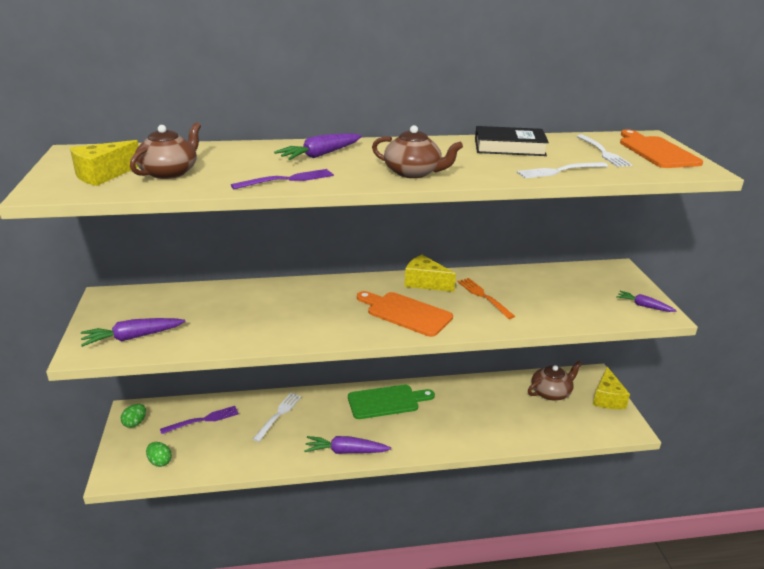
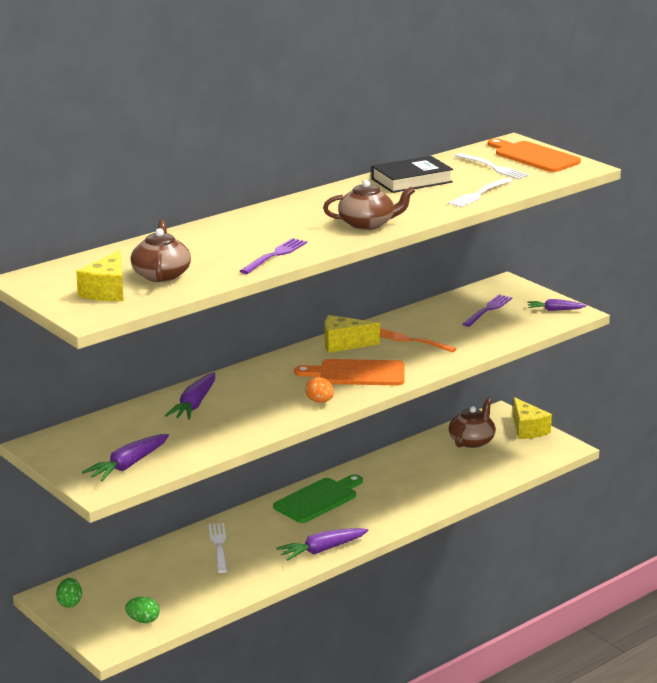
camera: 30 degrees left, 5 degrees down
purple fork [160,406,239,434] -> purple fork moved to [463,294,512,327]
purple carrot [274,133,362,160] -> purple carrot moved to [165,373,215,420]
none -> orange egg [305,377,334,403]

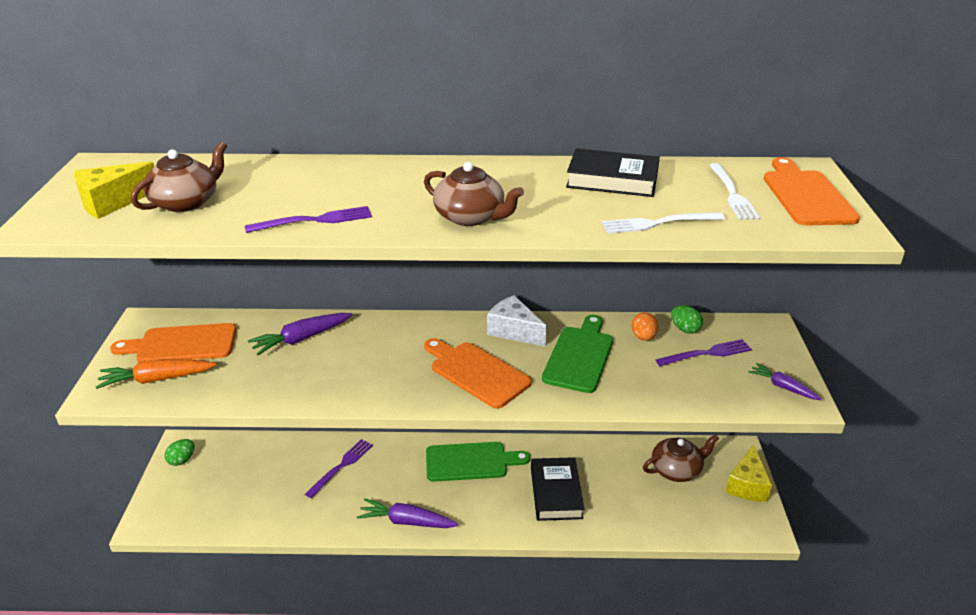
camera: 40 degrees right, 10 degrees up
purple carrot [82,434,169,481] -> orange carrot [96,359,216,389]
green egg [125,597,160,623] -> green egg moved to [671,305,703,334]
white fork [209,523,227,573] -> purple fork [305,439,373,498]
orange egg [305,377,334,403] -> orange egg moved to [632,312,658,341]
yellow cheese [325,315,380,353] -> white cheese [487,295,547,347]
orange fork [380,328,457,352] -> green cutting board [542,315,613,393]
none -> orange cutting board [110,323,236,362]
none -> black book [531,457,584,521]

